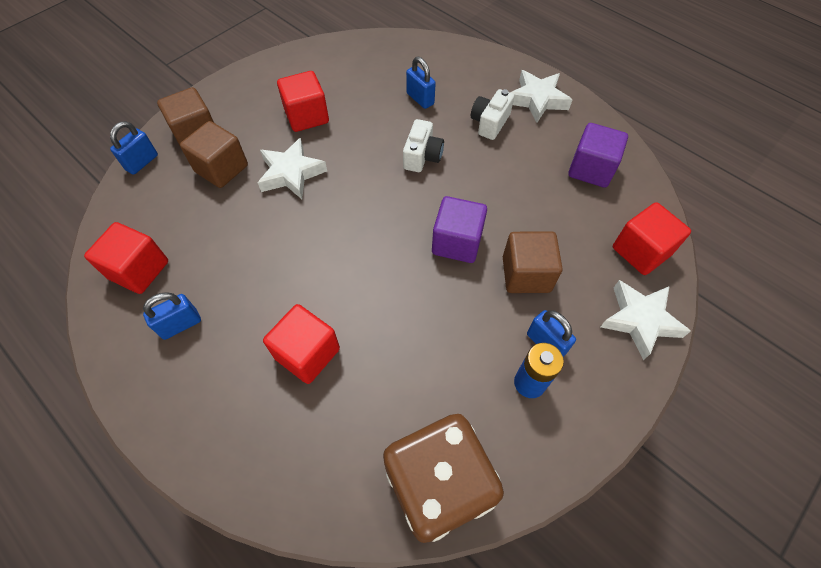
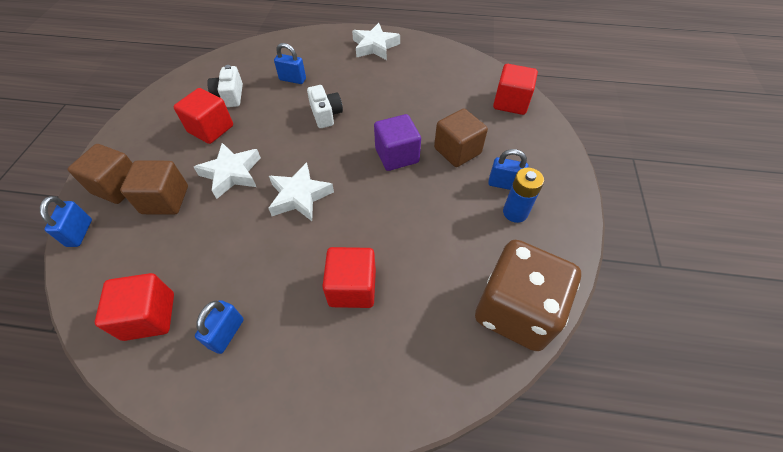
camera: 35 degrees left, 5 degrees down
white camera [471,89,514,140] -> white camera moved to [207,65,243,107]
purple cube [568,123,628,188] -> none
white star [600,280,691,360] -> white star moved to [268,162,334,221]

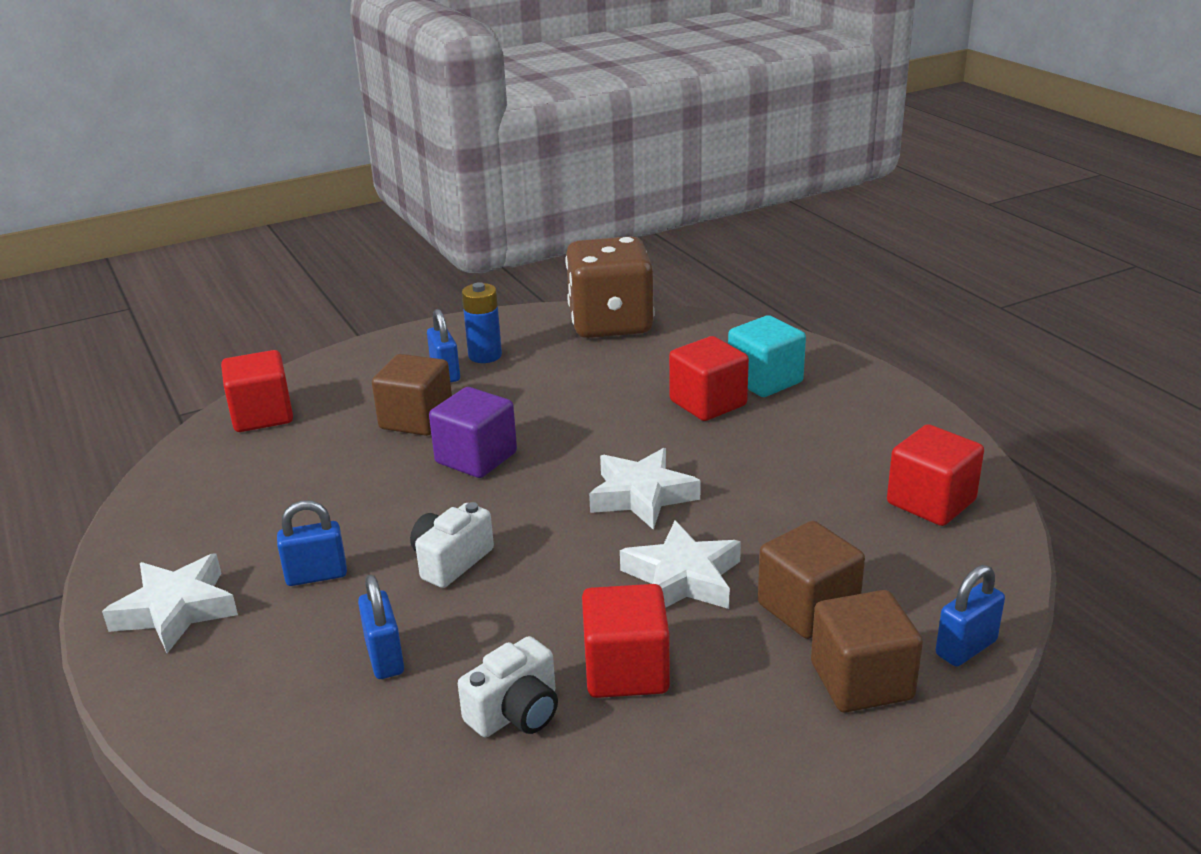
camera: 125 degrees left, 25 degrees down
blue padlock [195,300,244,354] -> blue padlock moved to [277,501,347,586]
none -> turquoise cube [728,315,806,397]

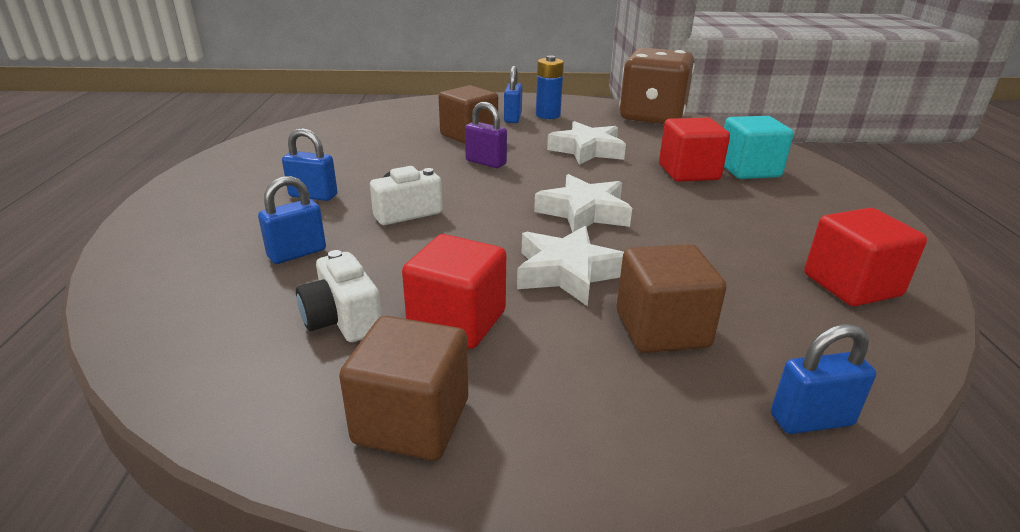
camera: 25 degrees right, 0 degrees up
white star [102,553,238,653] -> white star moved to [547,121,626,165]
red cube [221,350,293,432] -> none
blue padlock [358,574,404,679] -> blue padlock turned 45 degrees clockwise [258,176,326,264]
purple cube [429,387,517,478] -> purple padlock [465,102,507,168]
white camera [458,636,558,737] -> white camera turned 75 degrees clockwise [296,250,381,342]
brown cube [811,590,923,712] -> brown cube moved to [339,316,468,461]

